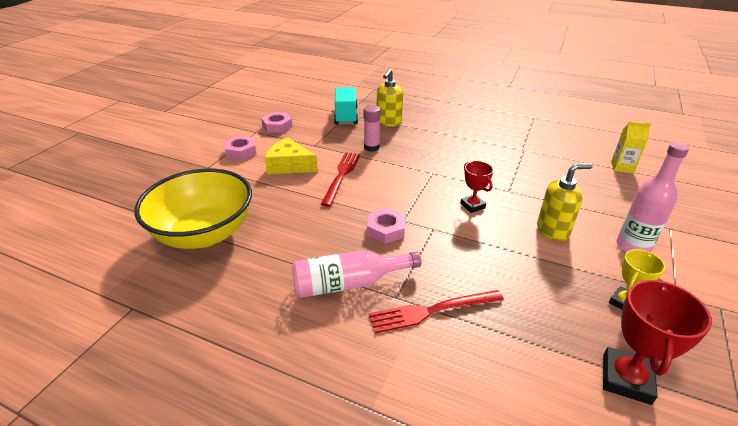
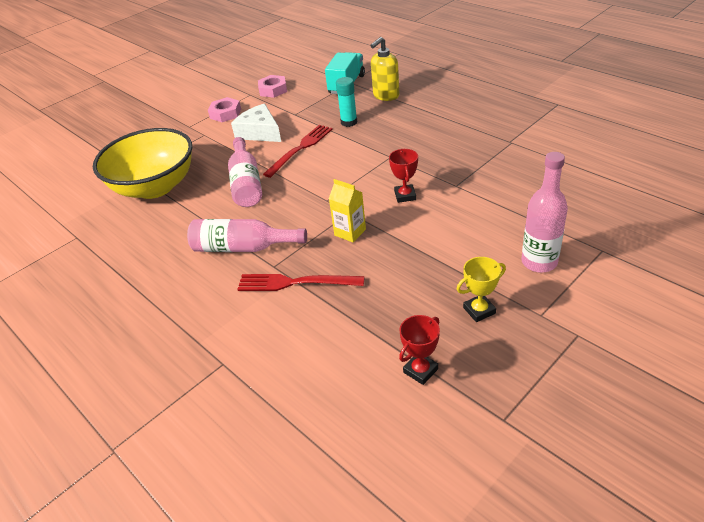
camera: 25 degrees right, 5 degrees up
yellow cheese [264,137,318,174] -> white cheese [231,104,281,142]
pink glue stick [363,105,381,152] -> turquoise glue stick [336,77,357,127]
pink nut [367,208,405,244] -> none
yellow soap dispenser [537,163,593,241] -> none
red trophy [603,279,712,405] -> red trophy [399,315,440,385], size x0.61
yellow carton [611,121,651,173] -> yellow carton moved to [329,179,366,242]
none -> pink bottle [228,137,262,207]

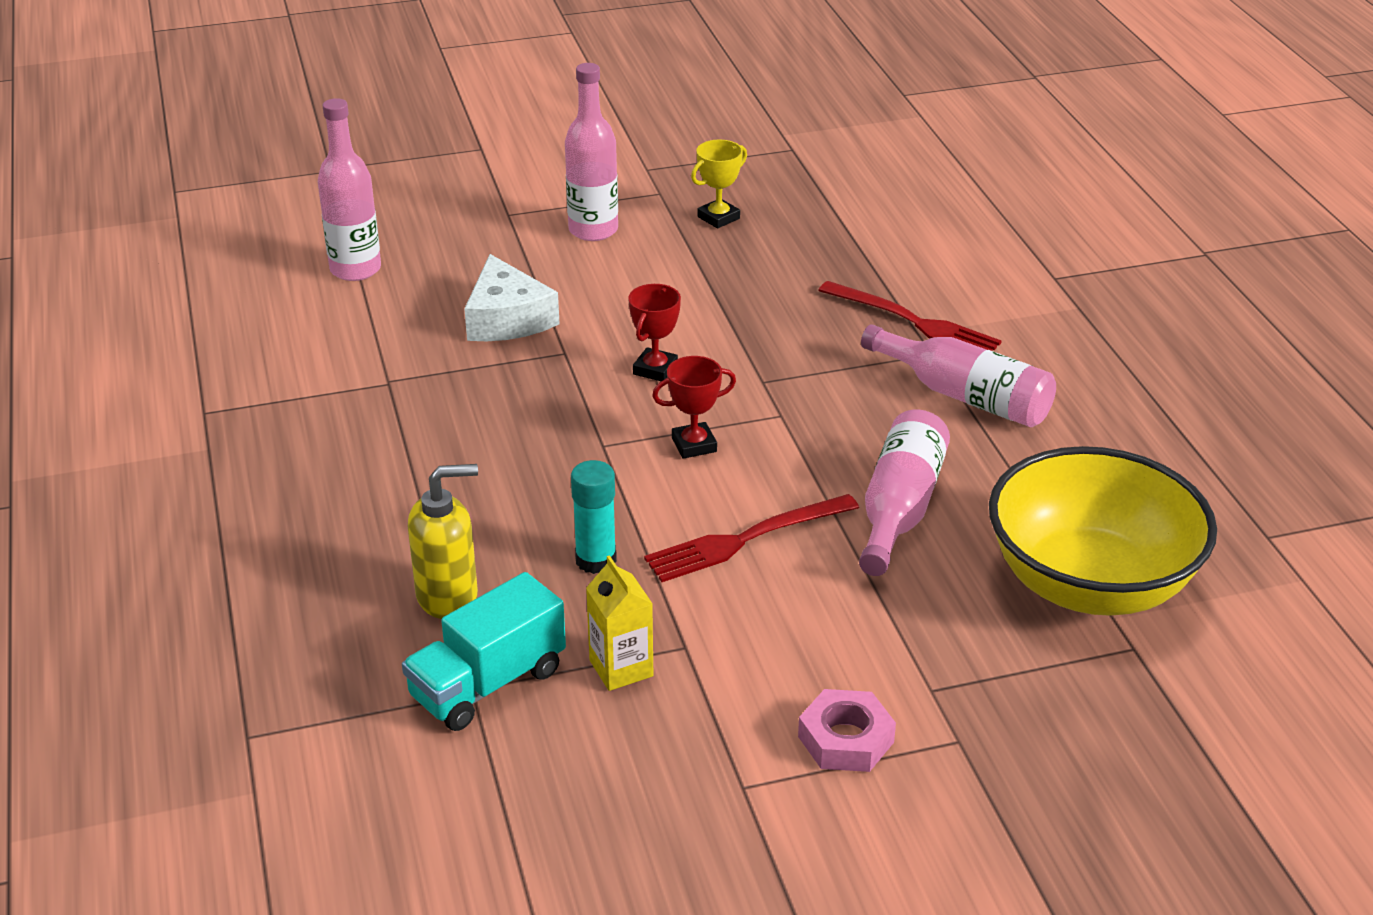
camera: 155 degrees left, 5 degrees down
white cheese [231,104,281,142] -> white cheese moved to [464,254,560,341]
pink nut [258,75,287,98] -> none
yellow carton [329,179,366,242] -> yellow carton moved to [586,555,653,691]
red trophy [399,315,440,385] -> red trophy moved to [652,356,736,459]
yellow trophy [457,257,506,322] -> yellow trophy turned 45 degrees counterclockwise [691,140,747,228]
none -> pink bottle [318,98,381,281]

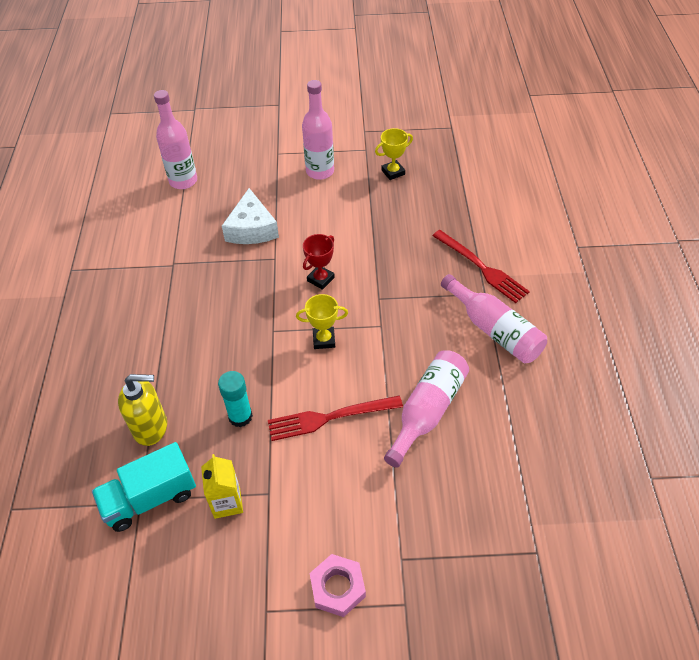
camera: 15 degrees right, 15 degrees up
red trophy [652,356,736,459] -> yellow trophy [296,294,348,349]
yellow bowl [989,446,1217,616] -> none

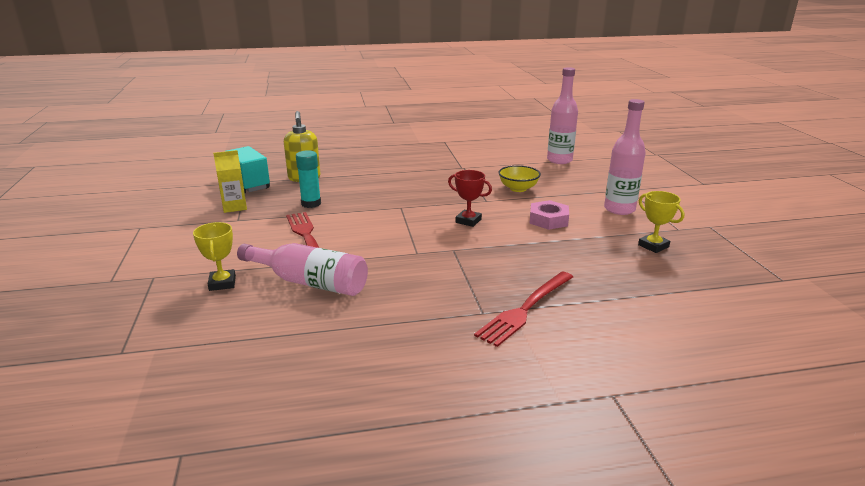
camera: 80 degrees right, 25 degrees down
white cheese [222,188,279,244] -> yellow bowl [498,165,541,192]
yellow trophy [296,294,348,349] -> yellow trophy moved to [193,222,236,291]
pink nut [310,554,366,617] -> pink nut moved to [530,200,569,230]
pink bottle [441,274,547,364] -> none

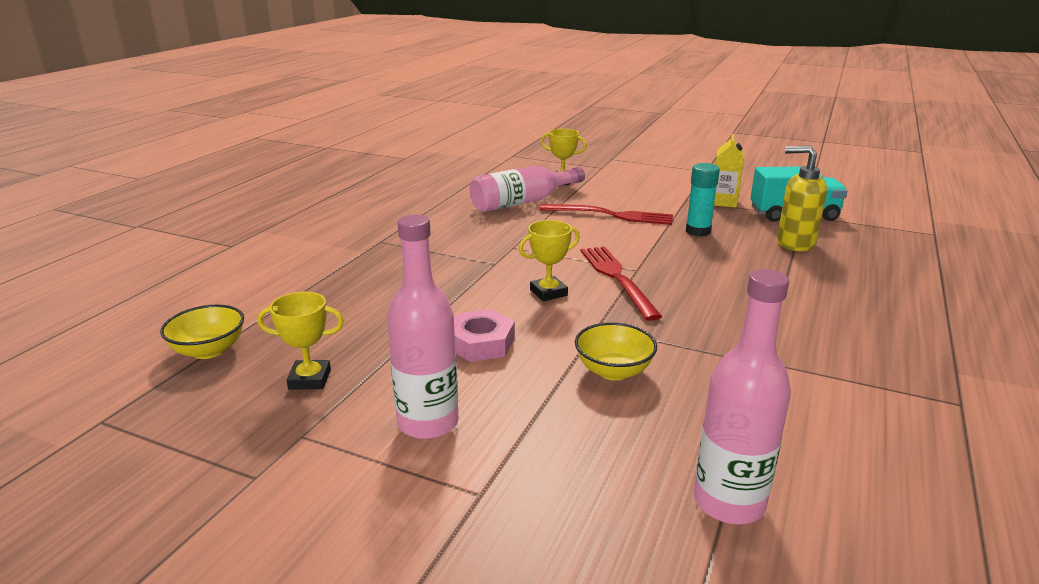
camera: 125 degrees right, 0 degrees up
red trophy [448,170,492,227] -> yellow trophy [519,220,580,301]
red fork [474,272,573,347] -> red fork moved to [581,246,662,321]
none -> yellow bowl [160,305,244,359]

